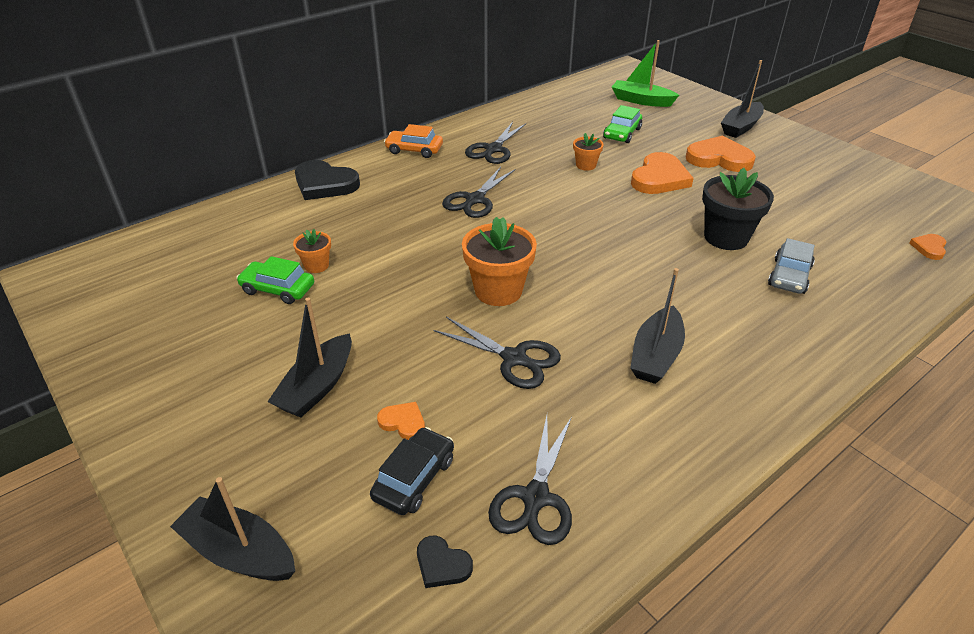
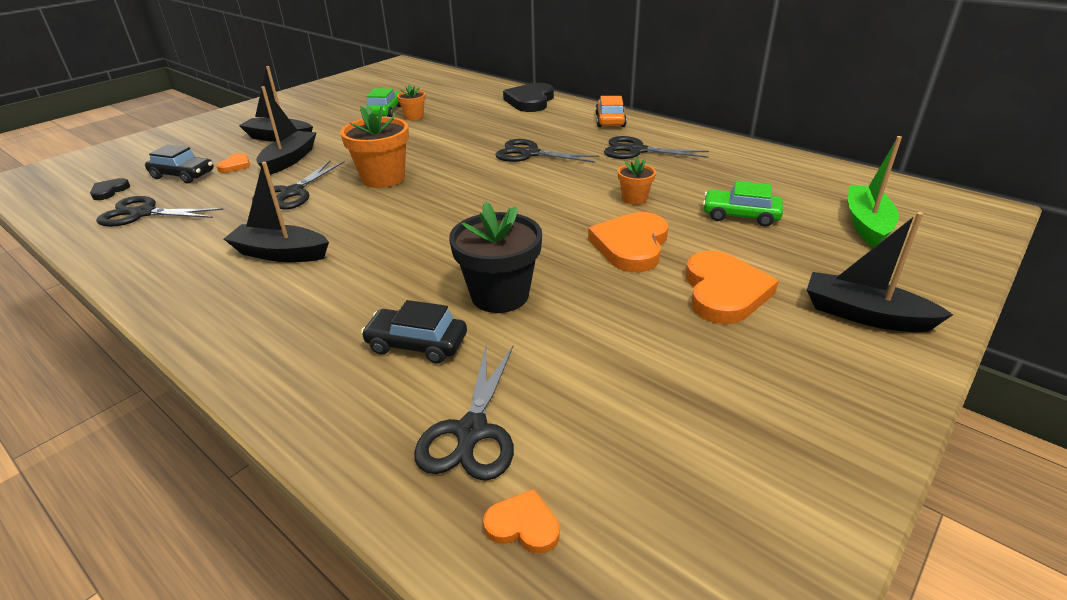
camera: 80 degrees right, 5 degrees down
black boat [170,477,295,581] -> black boat moved to [256,86,317,175]
orange heart [631,152,694,194] -> orange heart turned 90 degrees clockwise [588,212,668,272]
grey car [768,238,815,294] -> black car [361,300,467,363]
none -> black scissors [414,346,514,481]

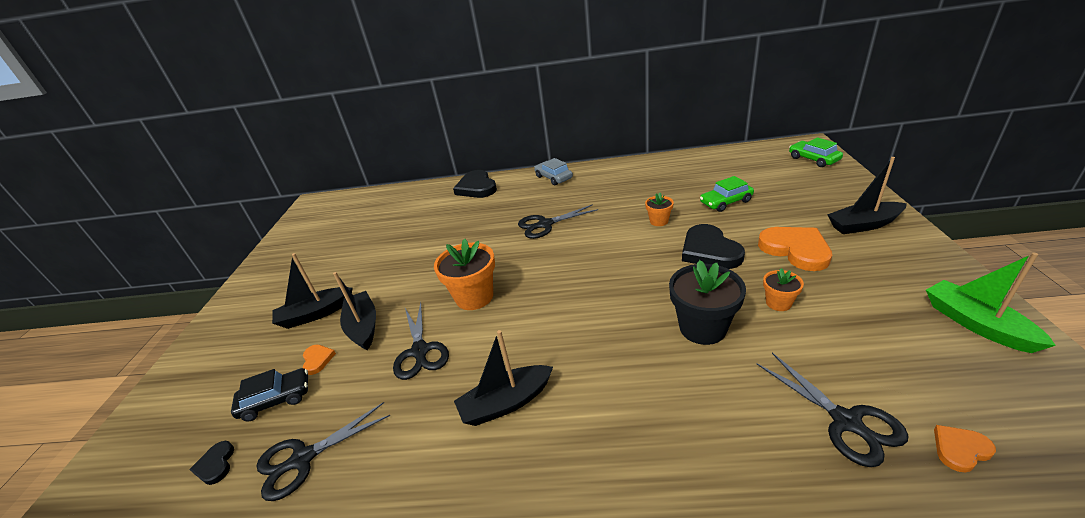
camera: 35 degrees left, 0 degrees up
black car [361,300,467,363] -> none
green car [364,88,401,117] -> green car moved to [789,137,843,167]
orange flower pot [397,84,426,120] -> orange flower pot moved to [763,268,804,311]
orange heart [588,212,668,272] -> black heart [682,224,745,269]
orange car [596,96,627,127] -> grey car [534,158,573,186]
black scissors [604,136,709,159] -> none
green boat [848,136,902,247] -> green boat moved to [926,253,1056,353]

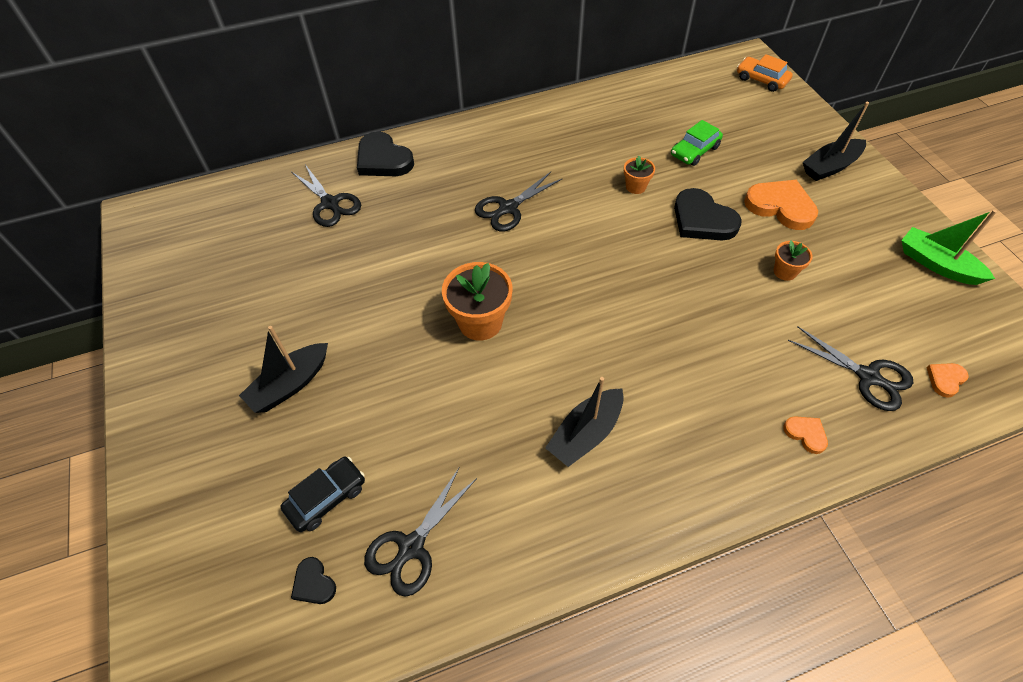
camera: 25 degrees left, 20 degrees up
orange heart [303,345,336,375] -> orange heart moved to [783,416,828,454]
black boat [333,272,376,350] -> none
black scissors [393,302,449,380] -> black scissors moved to [292,164,361,227]
grey car [534,158,573,186] -> none
black flower pot [669,260,746,345] -> none
green car [789,137,843,167] -> orange car [737,54,793,92]

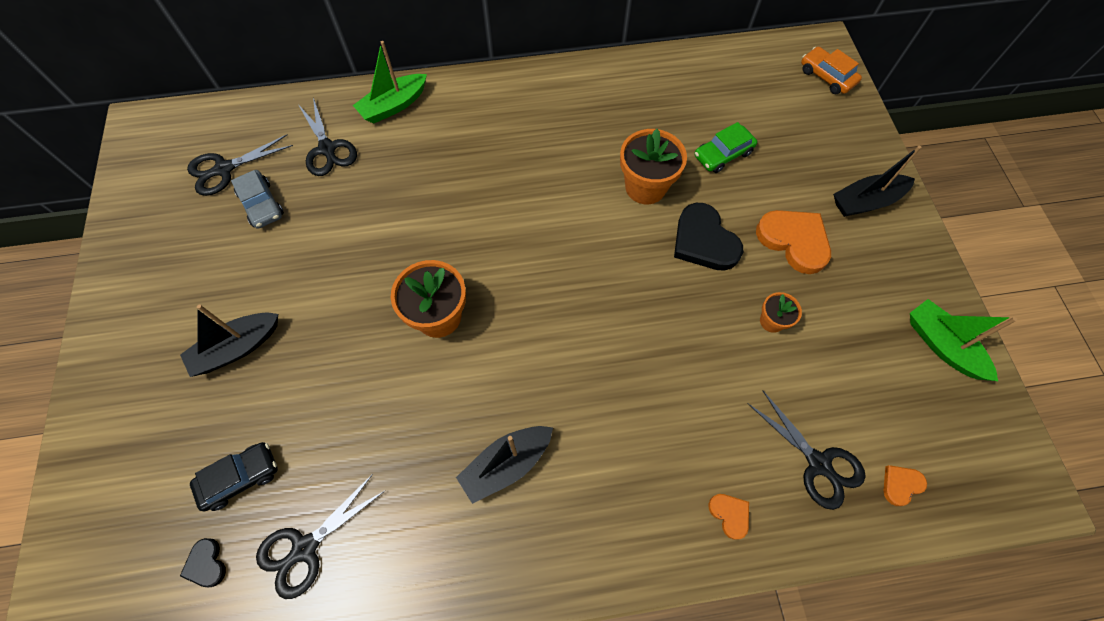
camera: 10 degrees right, 10 degrees up
black heart [357,132,414,176] -> green boat [353,41,427,124]
black scissors [475,172,563,231] -> black scissors moved to [187,134,293,196]
orange flower pot [624,156,655,194] -> orange flower pot [620,129,687,204], size x1.88
none -> grey car [231,170,284,229]

